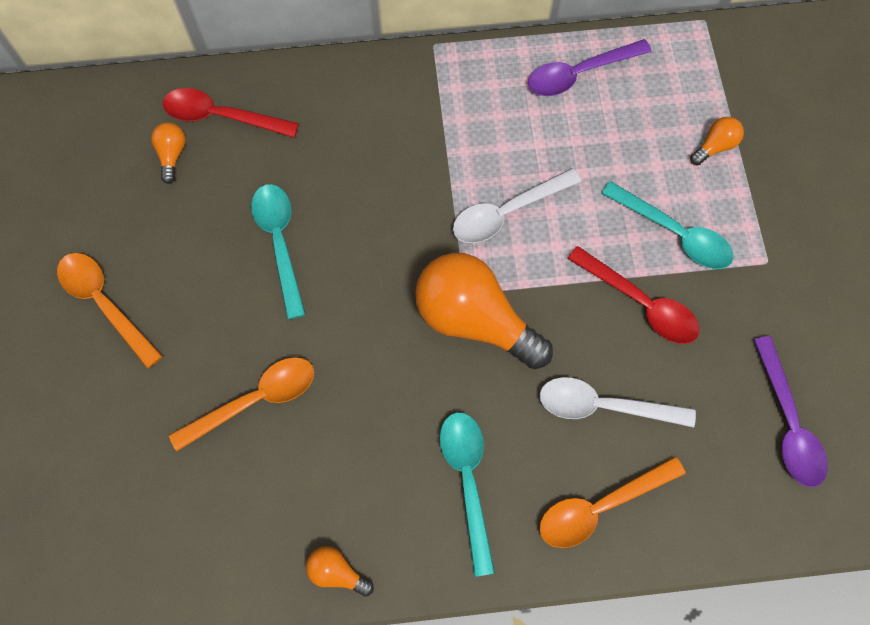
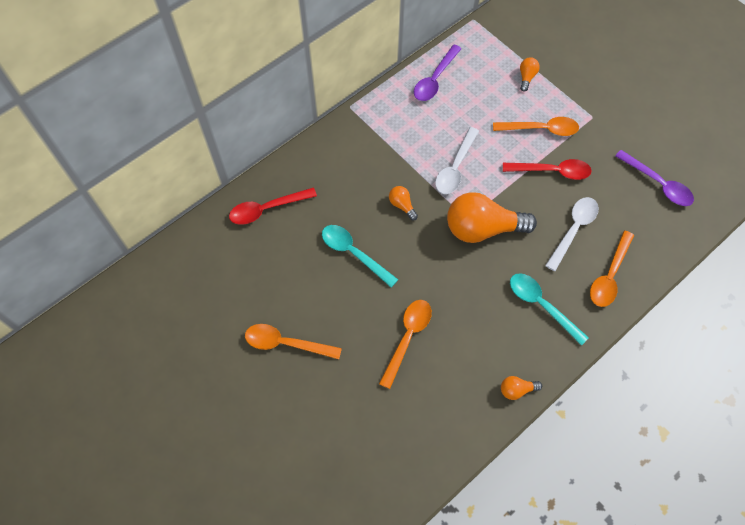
camera: 35 degrees left, 5 degrees down
orange light bulb [151,122,186,184] -> orange light bulb moved to [389,186,418,220]
white spoon [540,377,696,427] -> white spoon turned 150 degrees clockwise [545,197,599,271]
turquoise spoon [601,181,733,269] -> orange spoon [493,117,579,136]

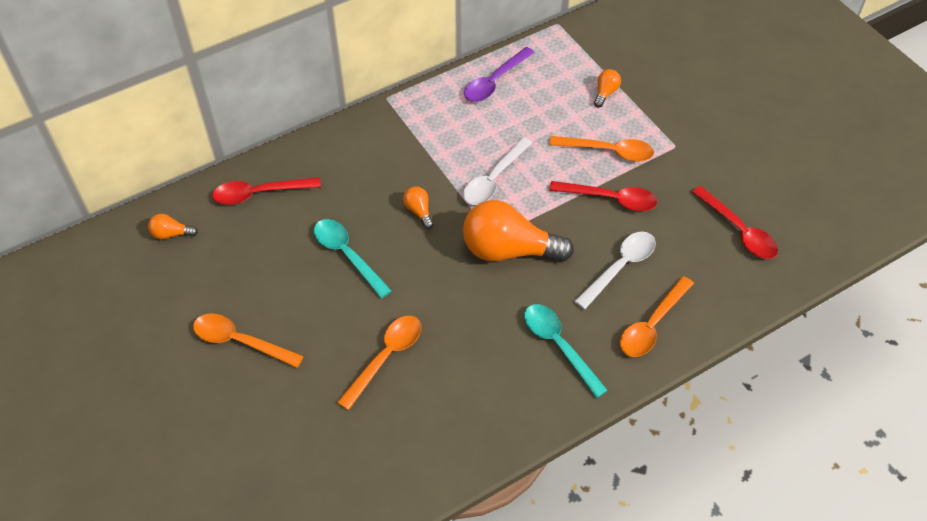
camera: 10 degrees right, 10 degrees down
orange light bulb [501,376,542,400] -> orange light bulb moved to [148,214,198,239]
purple spoon [615,150,694,206] -> red spoon [692,186,778,259]

